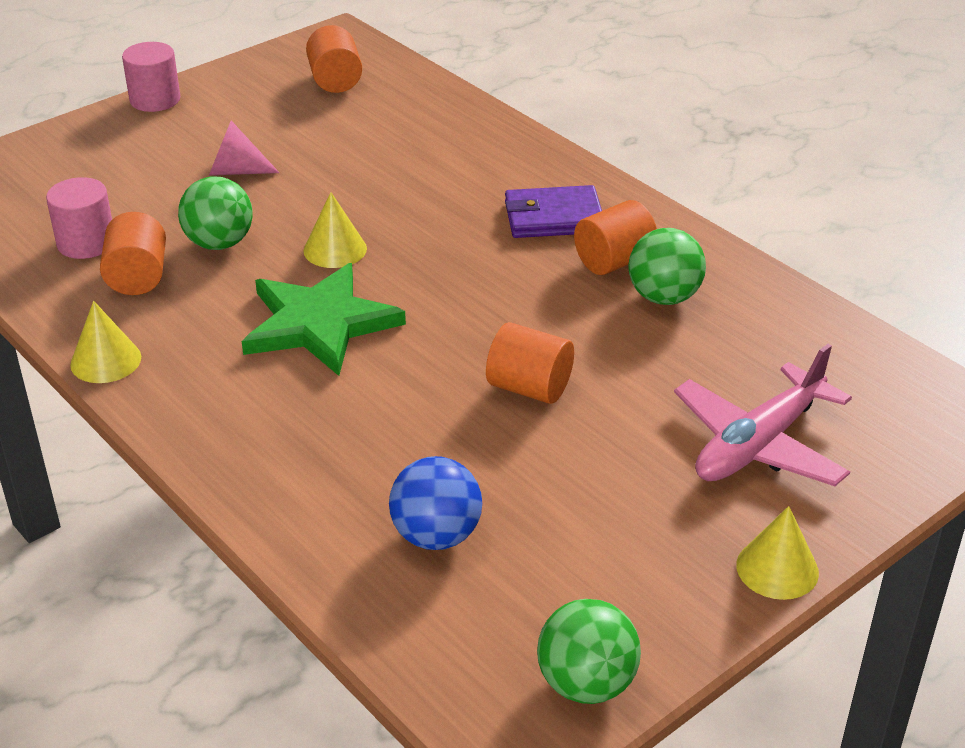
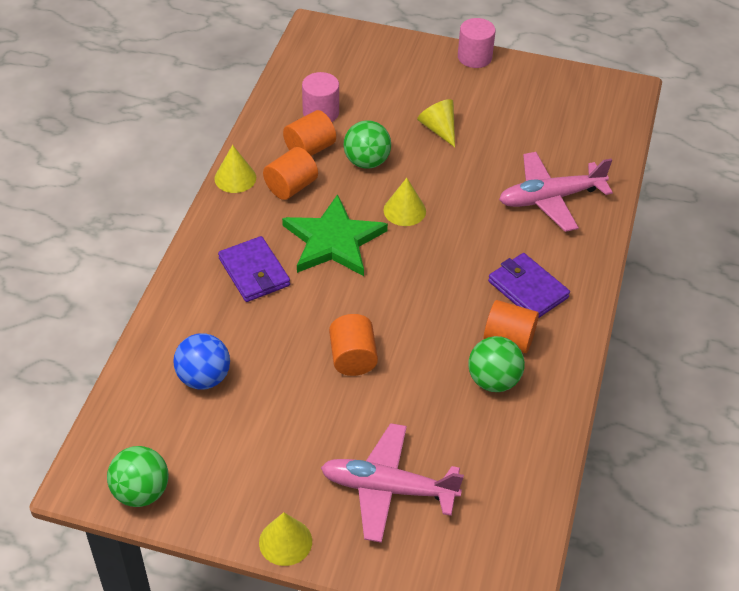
camera: 55 degrees right, 10 degrees up
pink cone [209,121,280,175] -> yellow cone [417,99,455,147]
orange cylinder [306,25,362,93] -> orange cylinder moved to [263,147,318,200]
none -> purple wallet [218,236,290,302]
none -> pink plane [499,152,613,232]

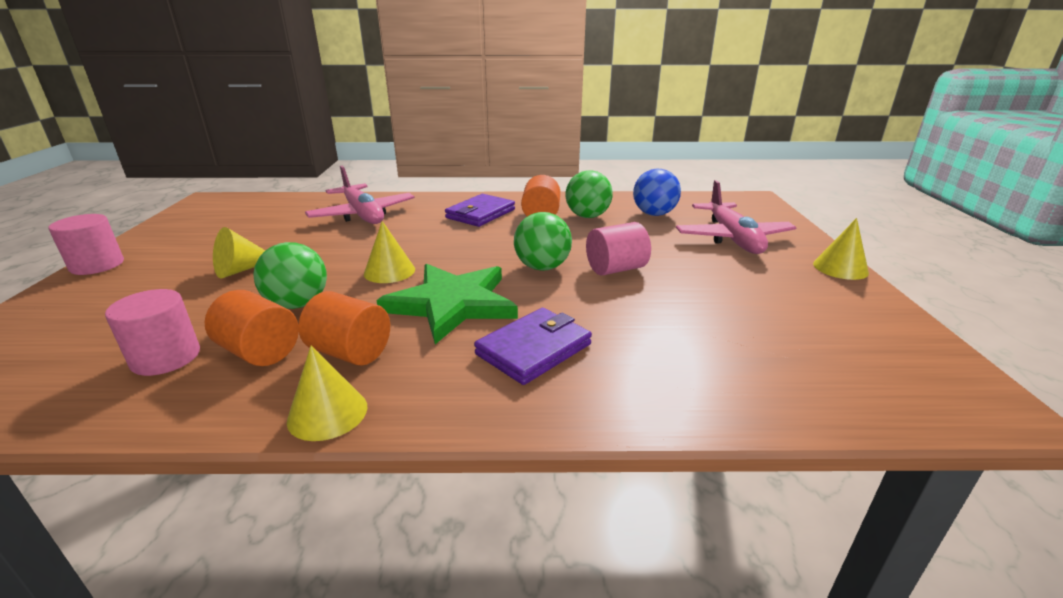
camera: 105 degrees left, 20 degrees down
green ball [107,446,169,507] -> green ball moved to [514,212,572,271]
blue ball [173,333,230,390] -> blue ball moved to [633,169,681,216]
orange cylinder [329,314,378,376] -> pink cylinder [586,222,651,275]

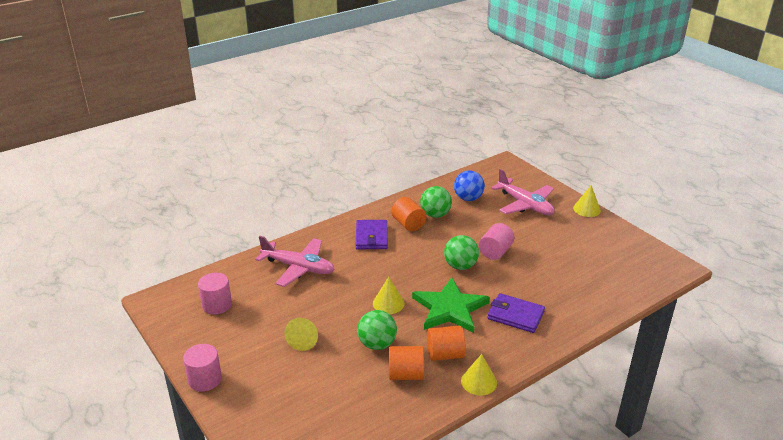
camera: 35 degrees left, 5 degrees up
pink cylinder [105,289,200,376] -> pink cylinder moved to [198,273,232,314]
purple wallet [474,308,592,385] -> purple wallet turned 75 degrees counterclockwise [487,293,545,333]

